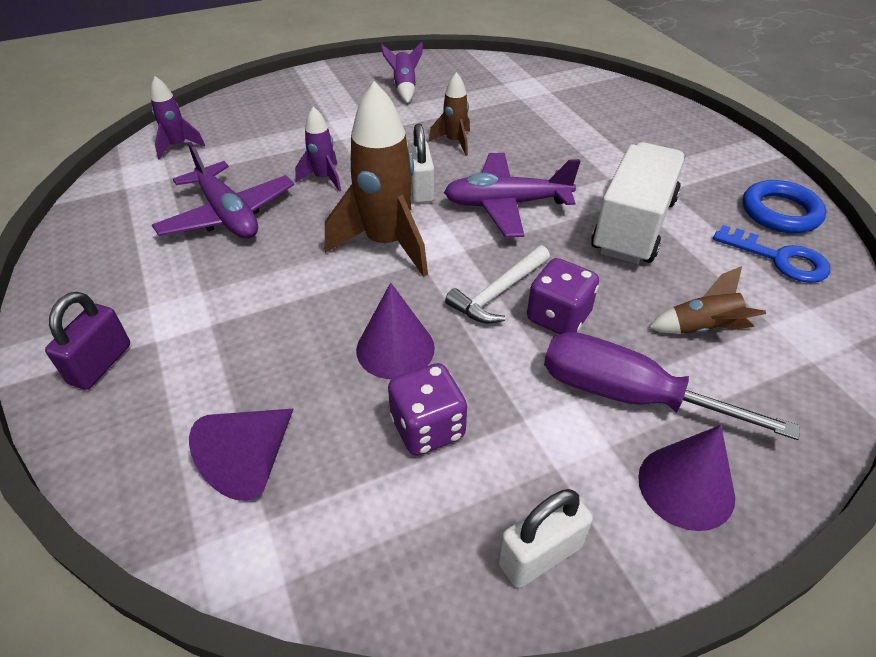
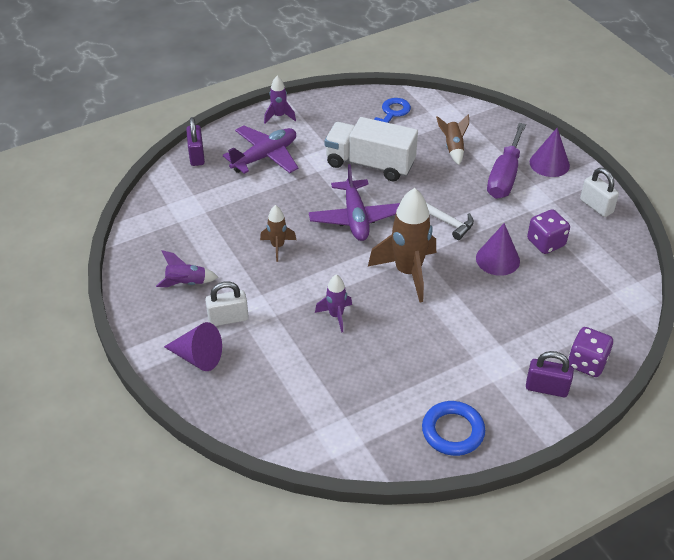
camera: 95 degrees left, 0 degrees up
purple rocket [151,76,205,160] -> purple rocket moved to [264,76,296,123]
purple plane [152,142,294,239] -> purple plane moved to [223,125,298,174]
purple cone [189,409,293,501] -> purple cone moved to [164,322,222,371]
white padlock [407,123,434,203] -> white padlock moved to [205,281,249,326]
purple dice [527,258,599,334] -> purple dice moved to [568,327,613,377]
blue ring [743,180,826,233] -> blue ring moved to [422,401,485,456]
none -> purple padlock [186,117,205,166]

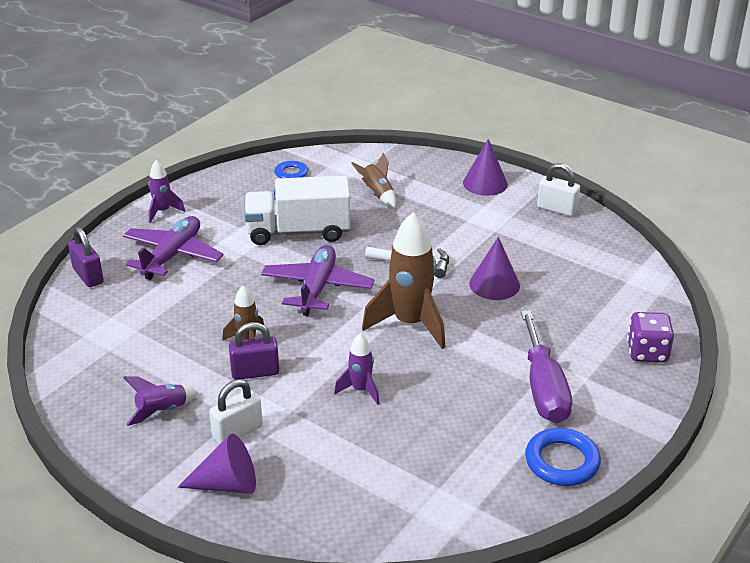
camera: 25 degrees left, 10 degrees down
purple plane [309,164,400,241] -> purple plane turned 135 degrees counterclockwise [261,245,374,316]
purple screwdriver [487,123,526,199] -> purple screwdriver moved to [521,310,572,423]
purple padlock [526,351,574,397] -> purple padlock moved to [229,322,279,380]
purple dice [527,209,570,254] -> none

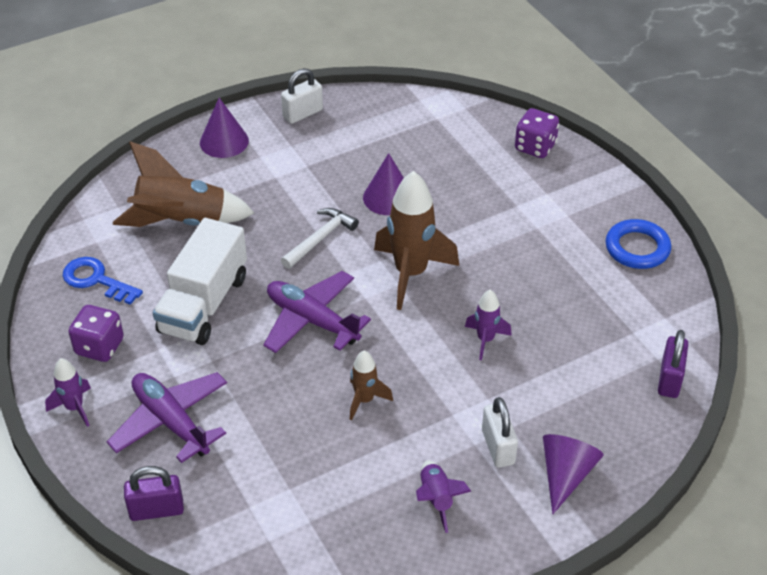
camera: 65 degrees left, 10 degrees up
purple padlock [229,322,279,380] -> purple padlock moved to [658,330,688,398]
brown rocket [351,152,396,208] -> brown rocket [113,141,254,227], size x1.94
purple screwdriver [521,310,572,423] -> none
none -> purple dice [68,305,124,362]

